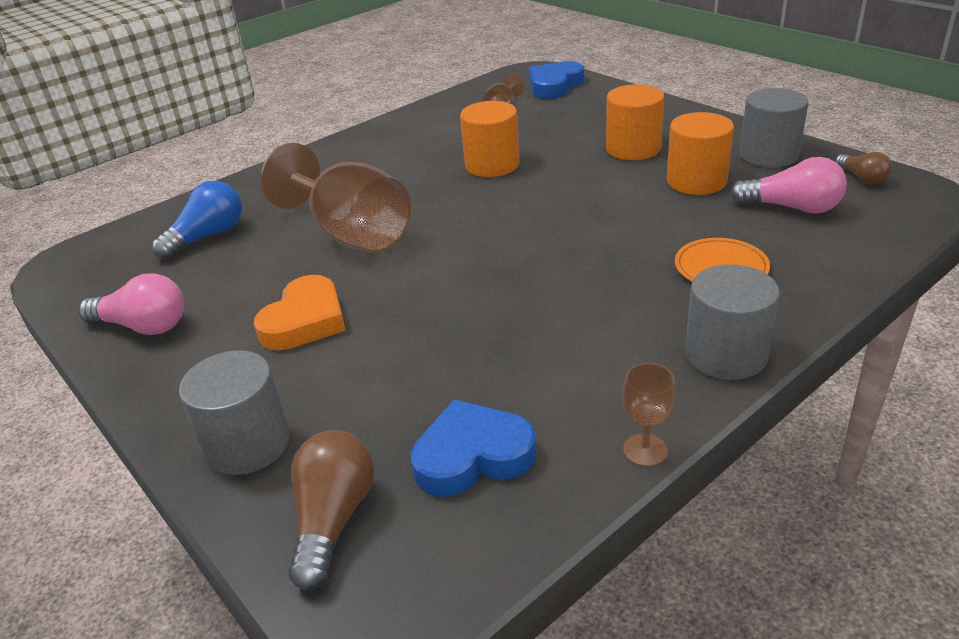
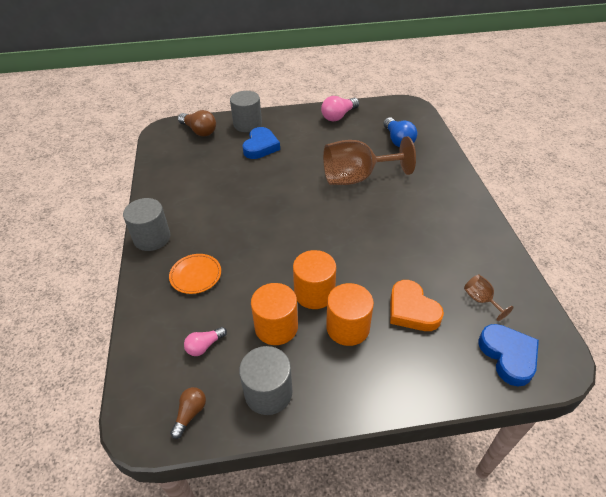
camera: 120 degrees right, 10 degrees up
orange heart [254,275,346,351] -> orange heart moved to [390,280,444,331]
blue heart [411,399,537,497] -> blue heart moved to [243,127,280,159]
orange cylinder [460,101,520,177] -> orange cylinder moved to [293,250,336,309]
brown goblet [622,363,676,467] -> none
pink light bulb [730,157,847,214] -> pink light bulb [184,327,227,356], size x0.61
brown light bulb [835,152,892,185] -> brown light bulb turned 105 degrees clockwise [170,387,206,439]

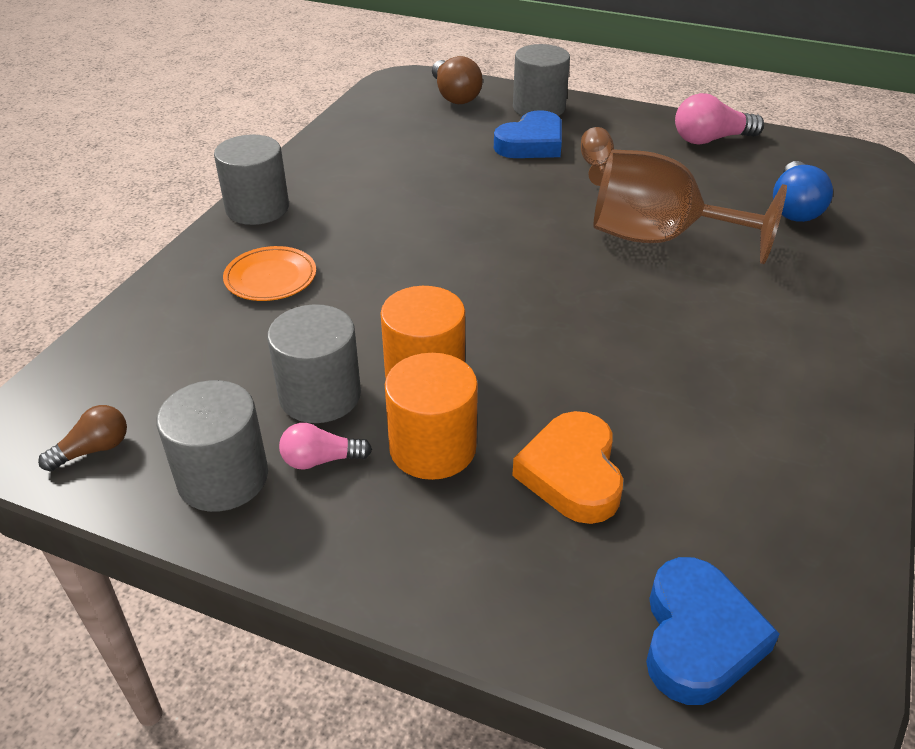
camera: 30 degrees right, 5 degrees down
pink light bulb [184,327,227,356] -> pink light bulb moved to [279,423,372,470]
orange cylinder [251,283,298,345] -> grey cylinder [267,304,361,423]
brown goblet [464,275,514,321] -> brown goblet moved to [581,127,614,186]

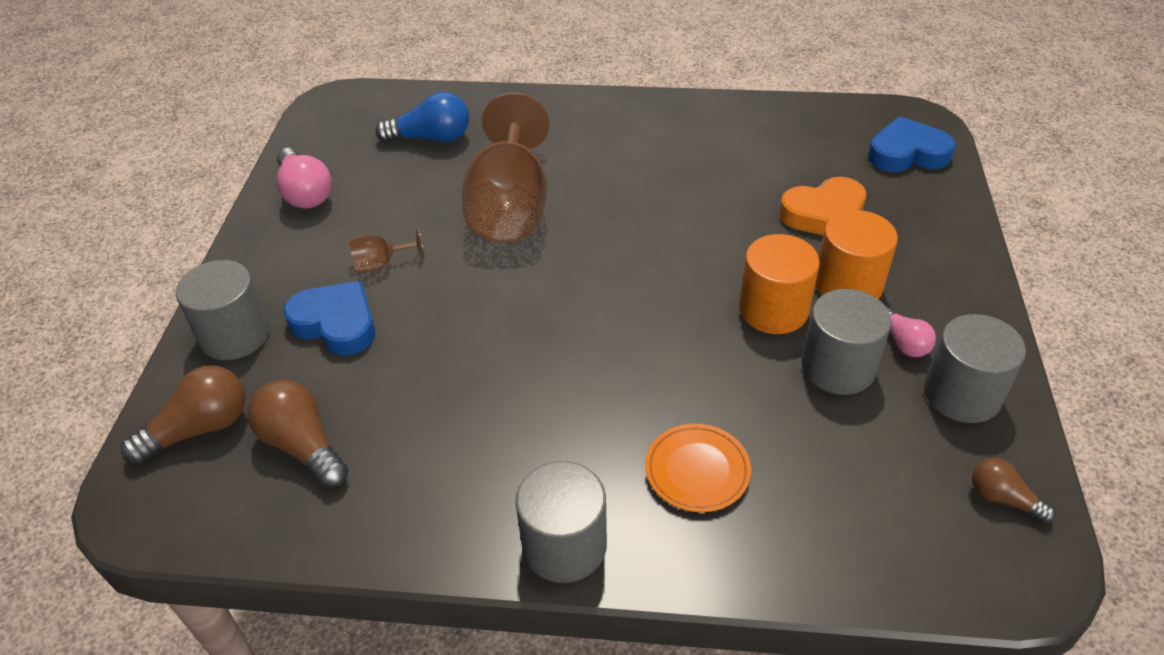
camera: 105 degrees left, 5 degrees up
none -> brown light bulb [248,380,348,488]

